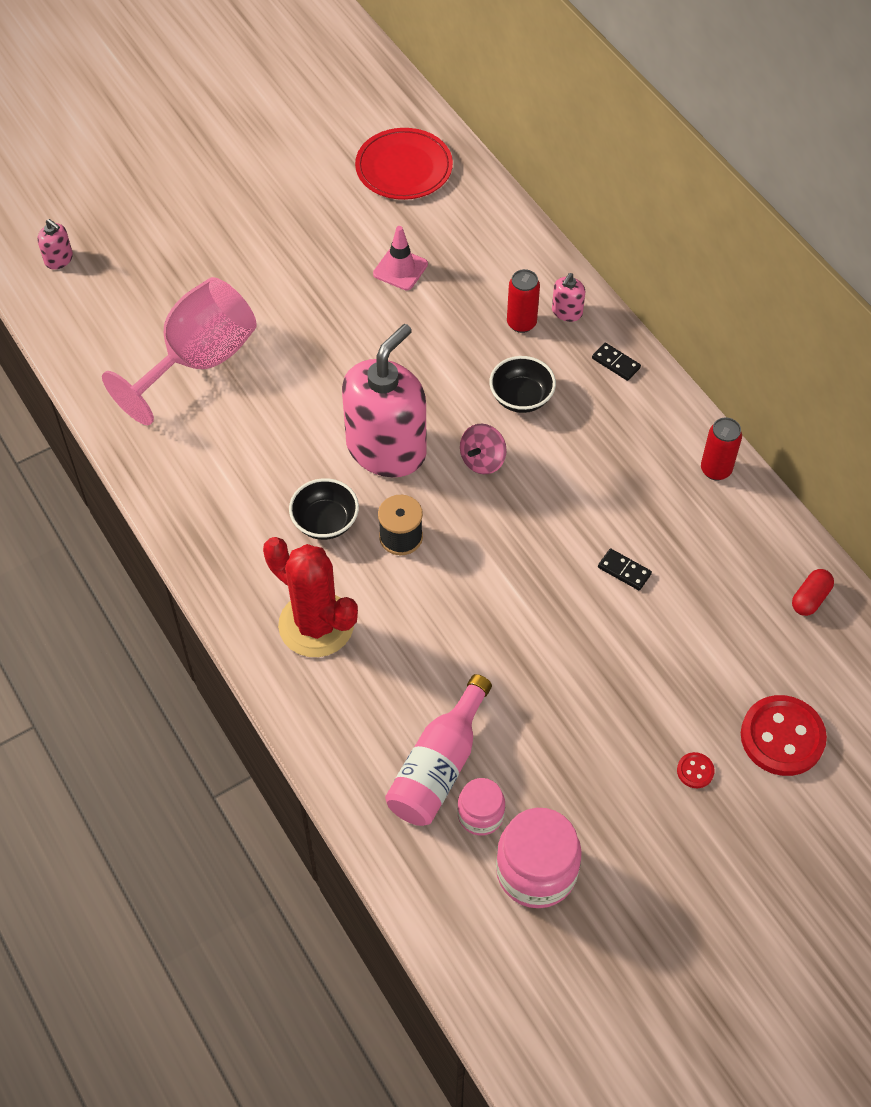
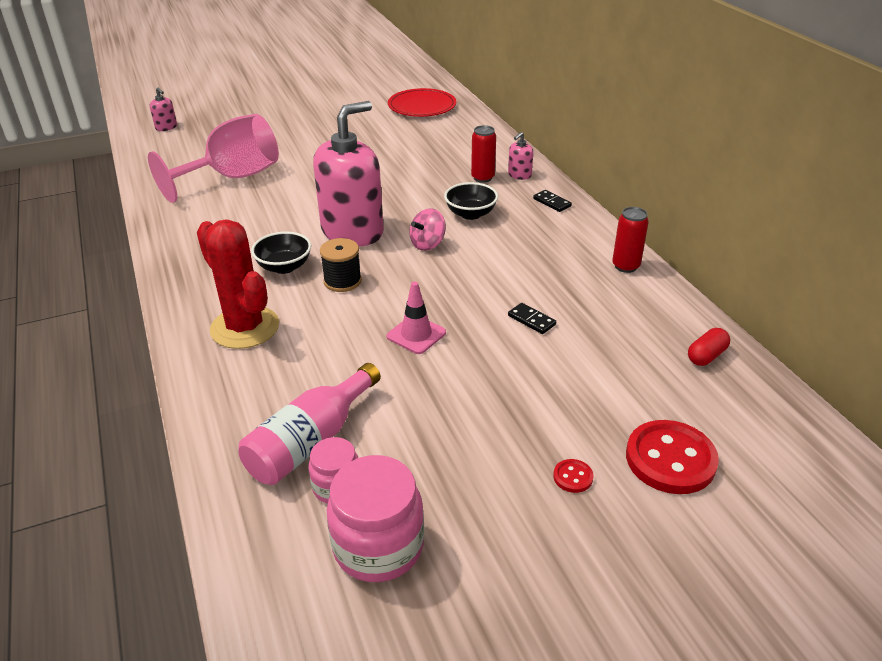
camera: 10 degrees right, 20 degrees down
pink traffic cone [373,226,428,290] -> pink traffic cone moved to [387,282,446,354]

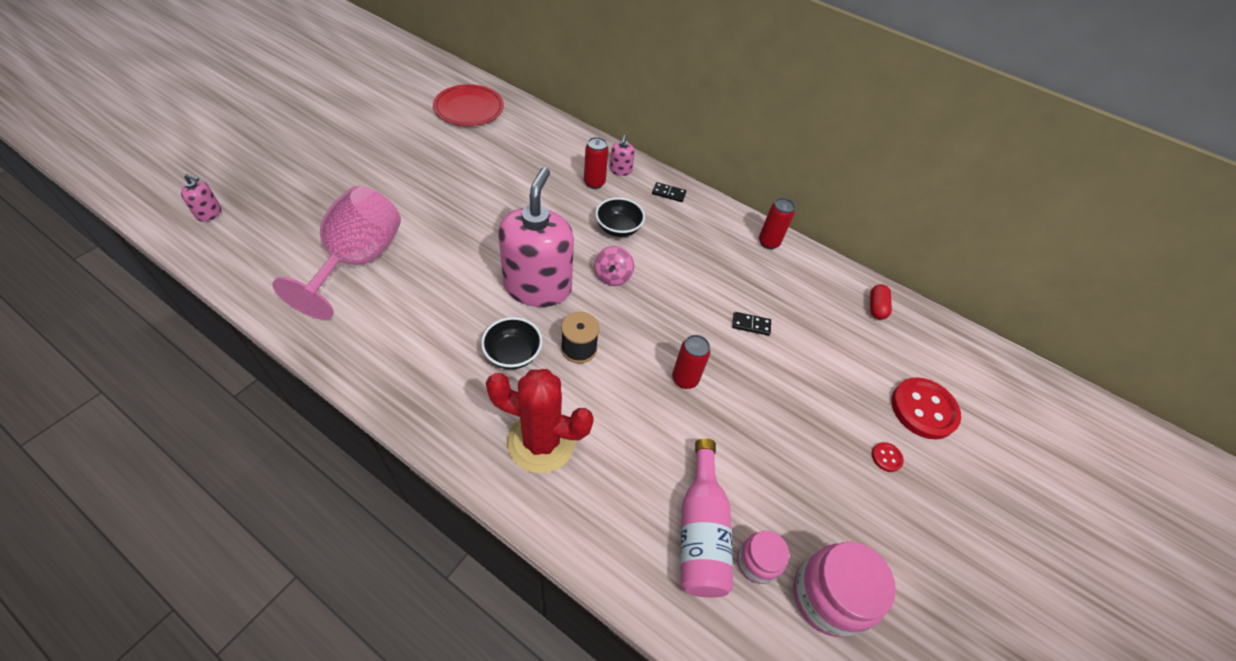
camera: 40 degrees left, 15 degrees up
pink traffic cone [387,282,446,354] -> red can [672,335,710,389]

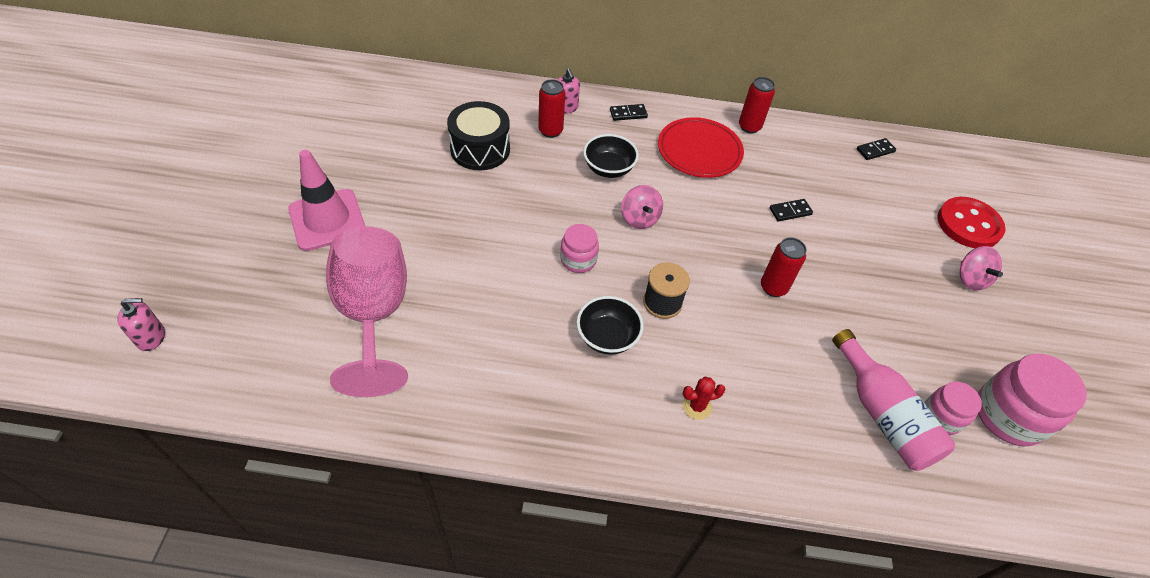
camera: 25 degrees left, 0 degrees up
red plate [433,84,504,126] -> red plate moved to [658,117,744,178]
red cactus [486,369,594,473] -> red cactus [683,377,726,420], size x0.41
pink soap dispenser [498,167,574,307] -> pink jar [560,224,599,273]
red capsule [870,284,892,320] -> black domino [857,138,896,160]
red button [872,442,904,472] -> pink spinning top [960,246,1003,290]
none -> pink traffic cone [288,150,366,251]
none -> black drum [447,101,510,170]

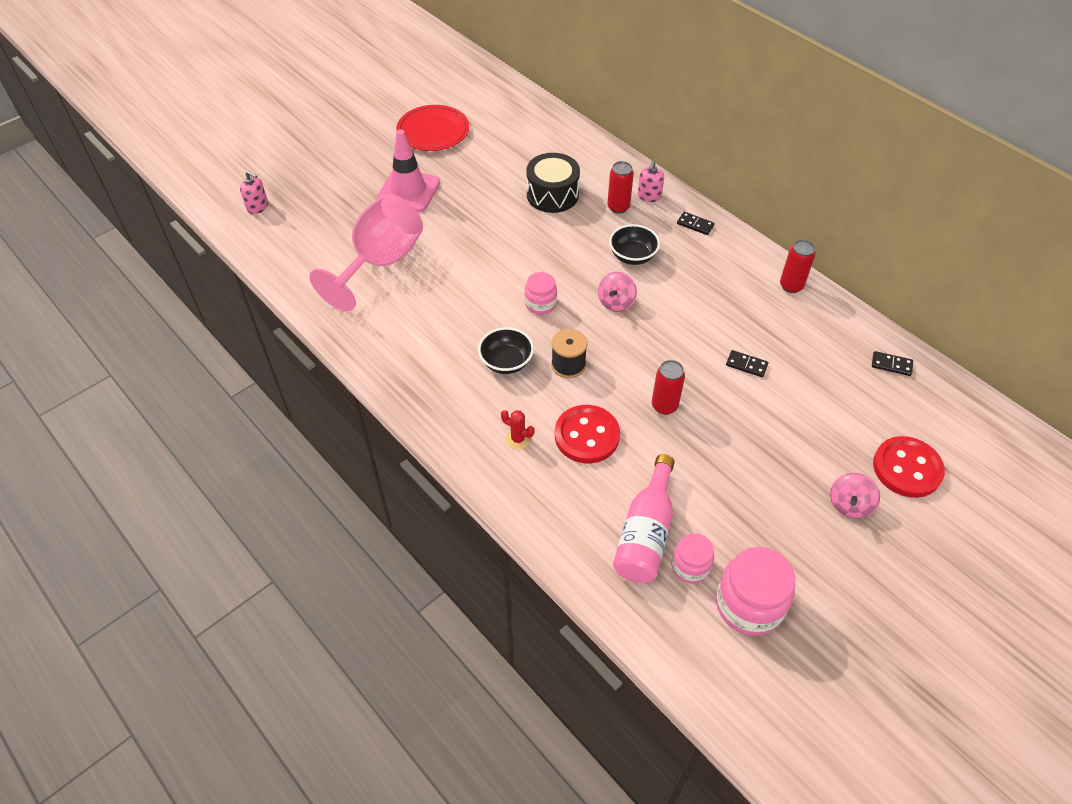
camera: 45 degrees right, 0 degrees up
red plate [658,117,744,178] -> red plate moved to [396,105,469,151]
none -> red button [555,405,620,463]

